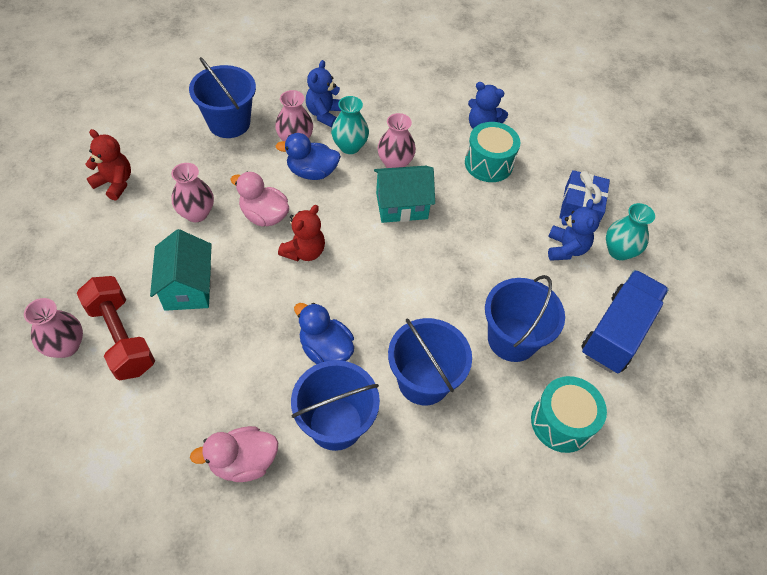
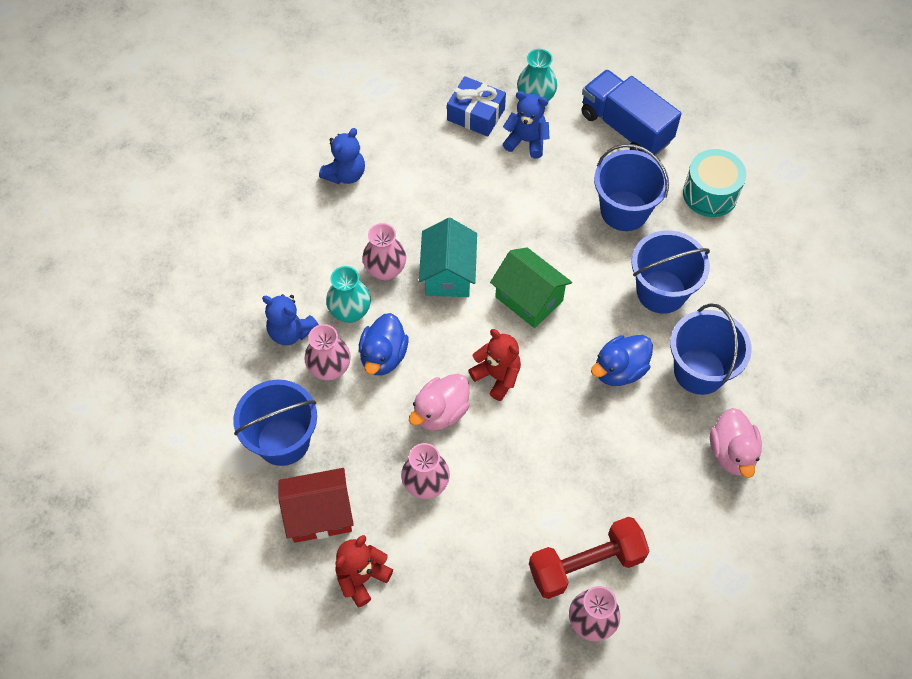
camera: 75 degrees left, 5 degrees up
turquoise house [150,229,212,311] -> none
turquoise drum [465,122,520,182] -> none
none -> red house [278,468,354,543]
none -> green house [490,247,572,328]

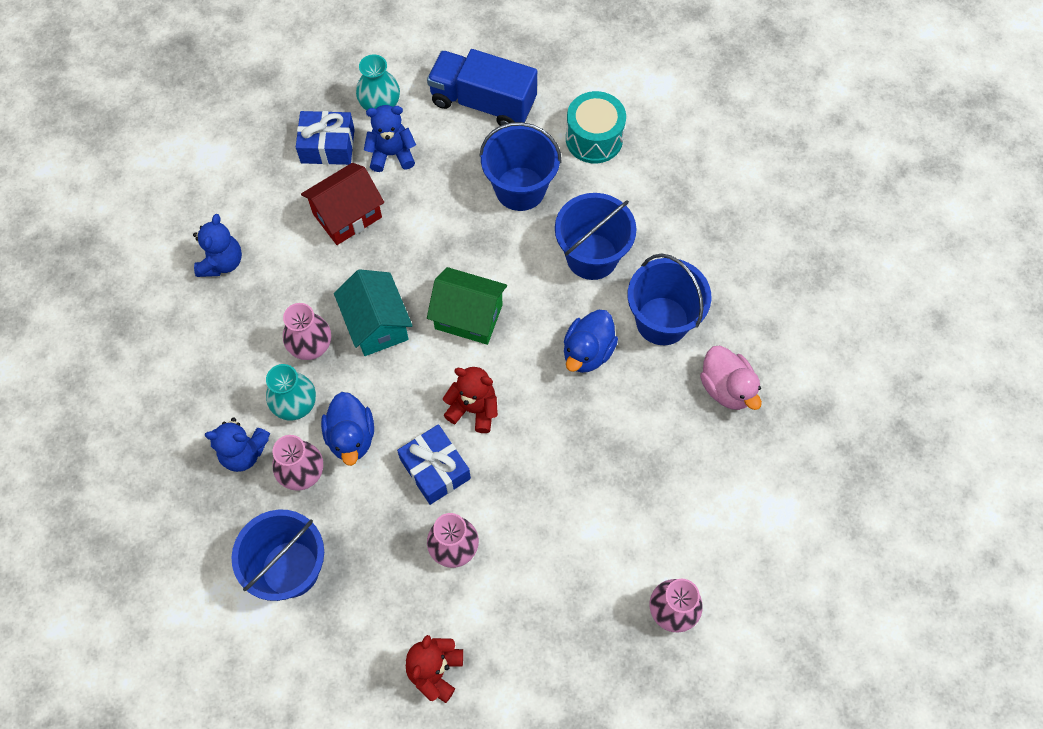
camera: 25 degrees left, 5 degrees up
red house [278,468,354,543] -> red house moved to [301,163,384,245]
pink duck [409,374,470,431] -> blue gift [397,424,471,505]
red dumbbell [529,517,649,599] -> none

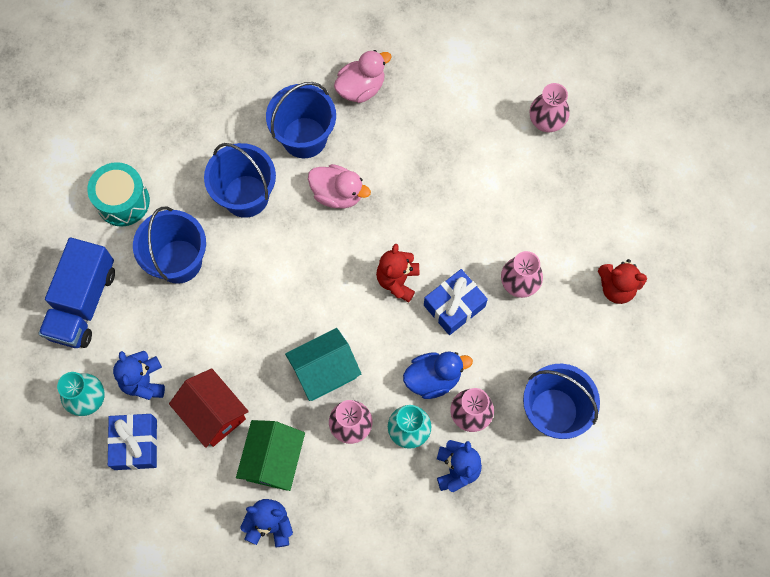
camera: 95 degrees left, 5 degrees up
green house [427,267,507,345] -> green house moved to [236,420,305,491]
blue duck [564,310,618,373] -> pink duck [308,164,371,209]

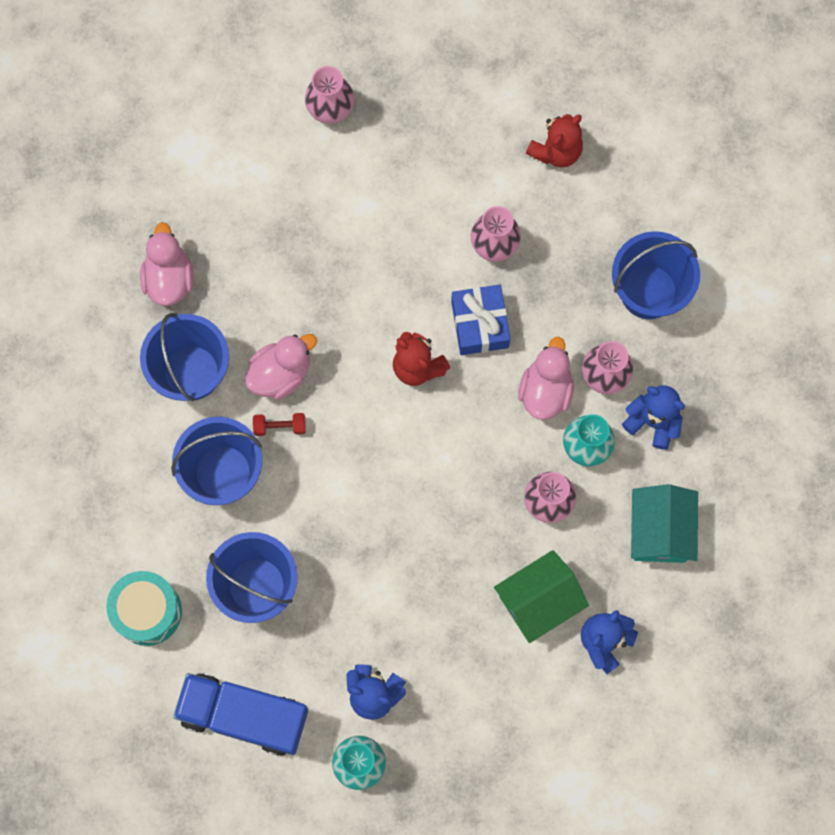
camera: 60 degrees left, 5 degrees up
blue truck [39,238,115,348] -> blue truck turned 150 degrees clockwise [173,673,308,756]
blue gift [107,414,157,470] -> none
red house [169,368,249,448] -> none
green house [236,420,305,491] -> green house turned 75 degrees counterclockwise [494,550,589,643]
turquoise house [285,328,361,401] -> turquoise house moved to [631,484,698,563]
blue duck [403,351,473,399] -> pink duck [518,337,574,420]
none -> red dumbbell [253,413,306,436]

